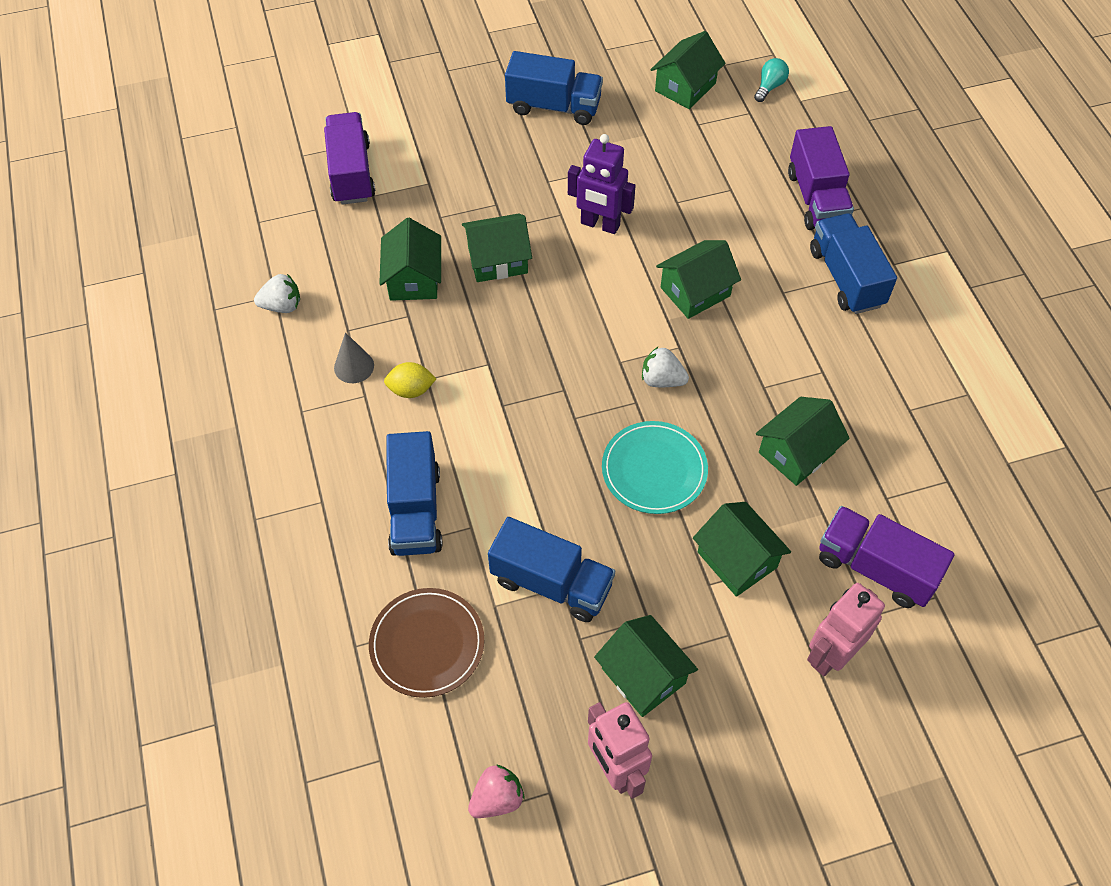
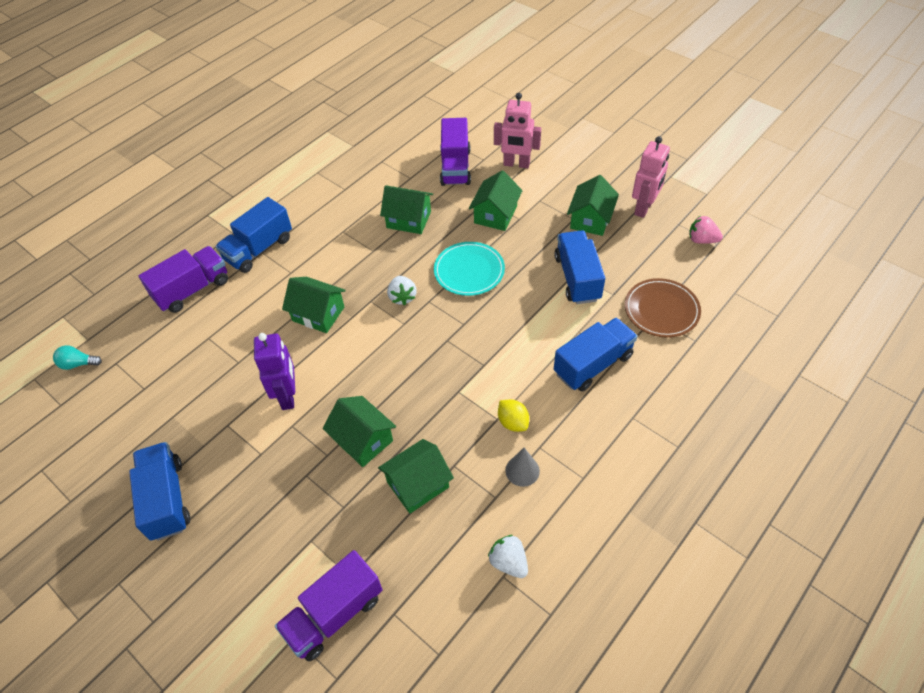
camera: 120 degrees left, 5 degrees down
green house [650,31,726,109] -> none

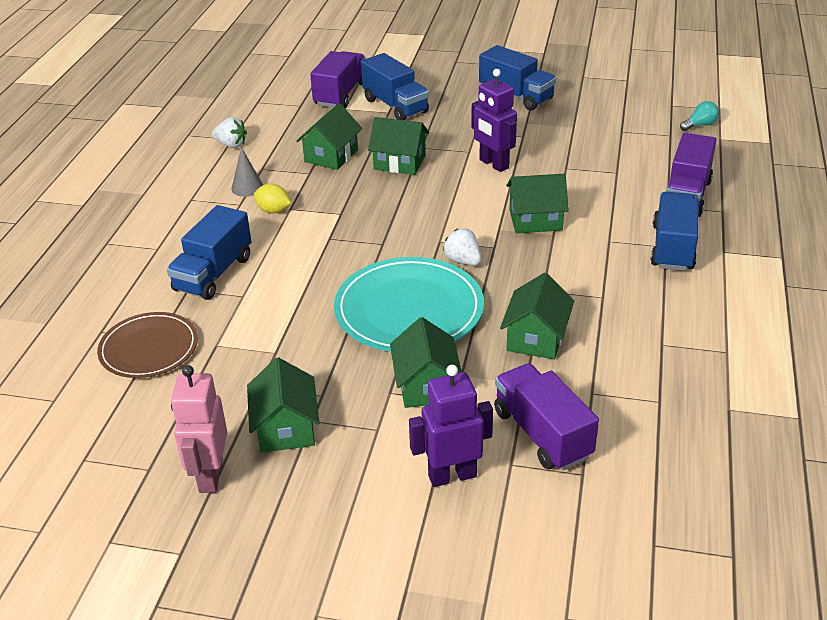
camera: 150 degrees right, 15 degrees down
green house [380,185,433,234] -> green house turned 60 degrees counterclockwise [500,273,574,359]
turquoise plate [434,242,505,296] -> turquoise plate [334,257,484,352], size x1.57
pink robot [494,93,541,168] -> purple robot [409,365,493,487]
blue truck [554,230,605,304] -> blue truck moved to [361,53,429,120]
pink strawberry [689,216,723,244] -> none

